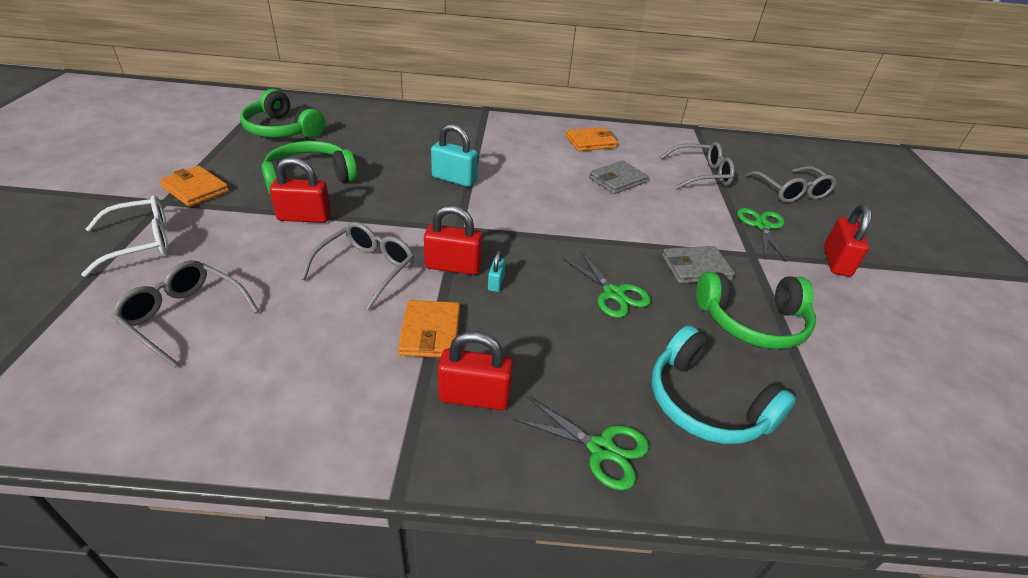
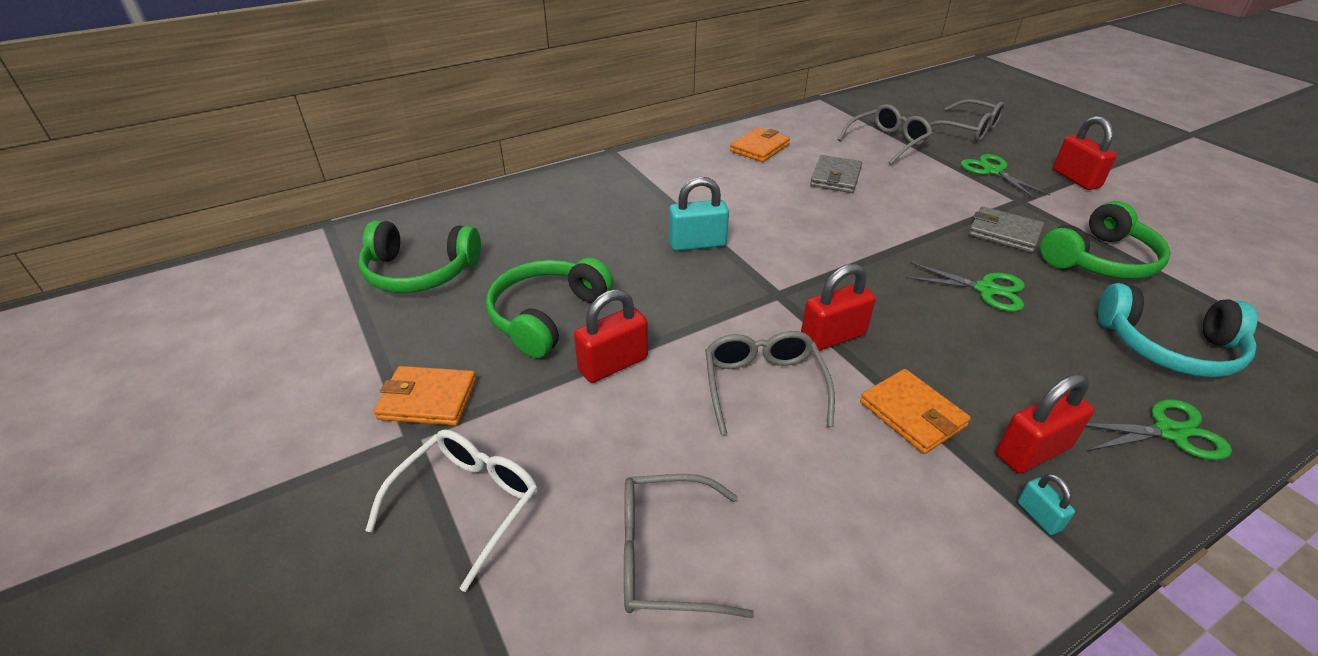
camera: 30 degrees left, 0 degrees up
turquoise padlock [488,251,506,292] -> turquoise padlock moved to [1018,474,1075,535]
grey wallet [662,246,735,283] -> grey wallet turned 75 degrees clockwise [969,206,1044,253]

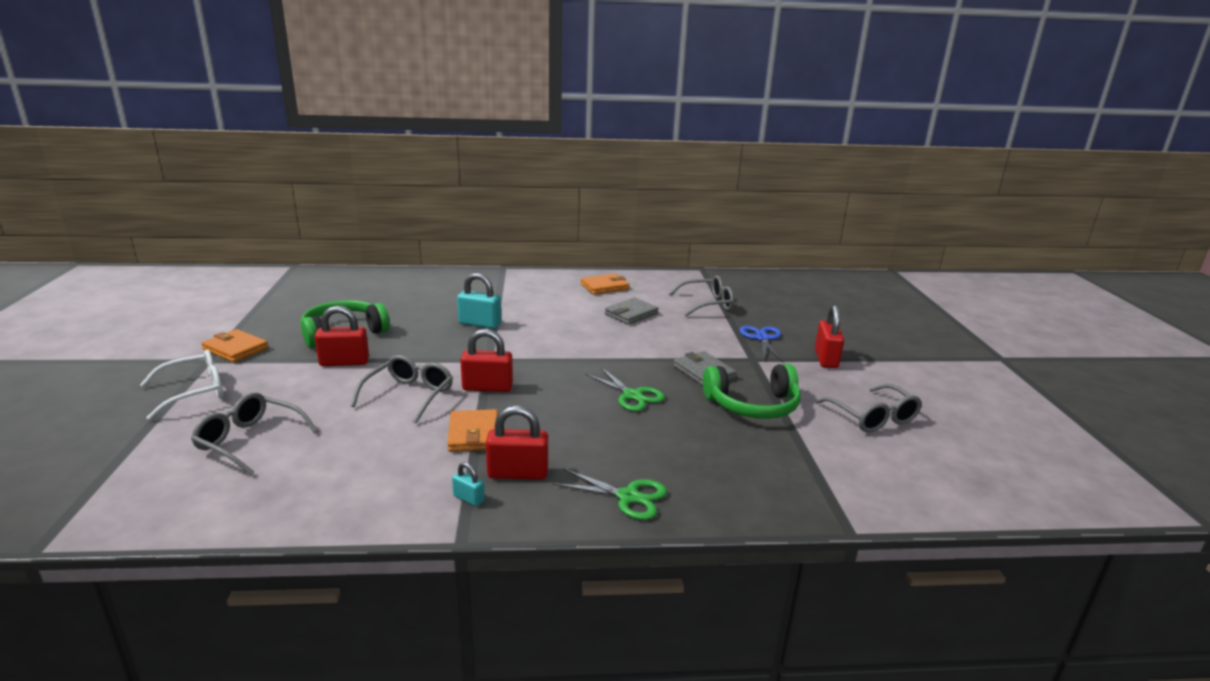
camera: 25 degrees right, 15 degrees down
green headphones [358,220,481,293] -> none
grey glasses [929,99,1004,142] -> grey glasses moved to [816,384,922,432]
green scissors [961,154,1050,199] -> blue scissors [740,326,782,361]
turquoise padlock [1018,474,1075,535] -> turquoise padlock turned 60 degrees counterclockwise [452,462,485,507]
turquoise headphones [1098,283,1257,378] -> none

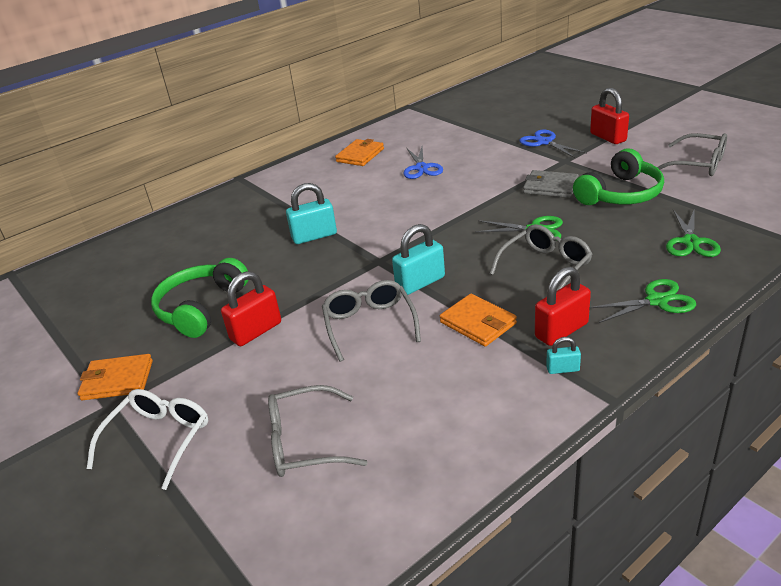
camera: 30 degrees left, 10 degrees up
red padlock [460,329,513,392] -> turquoise padlock [392,224,445,295]
grey wallet [605,298,659,325] -> blue scissors [403,147,443,179]
grey glasses [669,275,734,316] -> grey glasses moved to [490,224,592,290]
none -> green scissors [666,210,721,257]

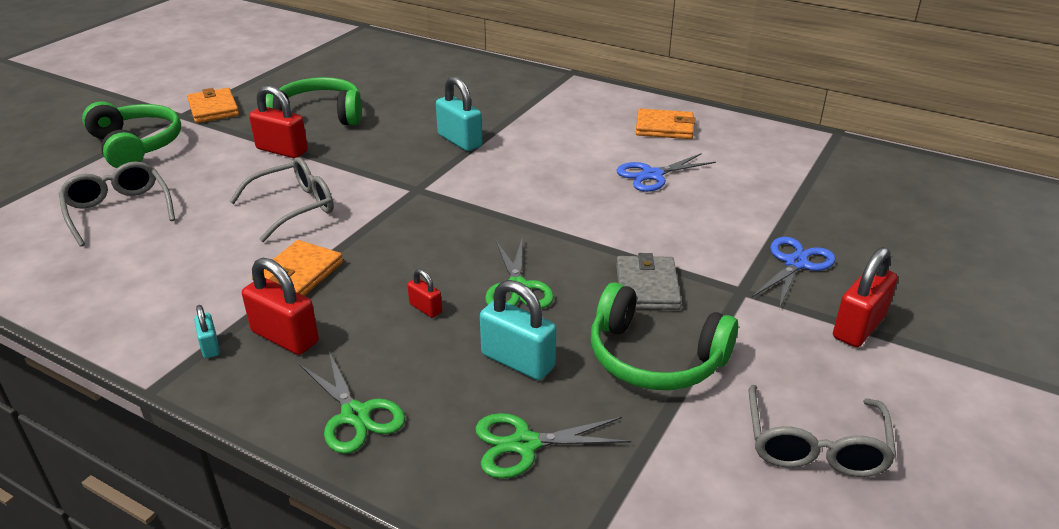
camera: 65 degrees right, 0 degrees up
white glasses [87,389,208,490] -> green headphones [82,101,181,168]
turquoise padlock [392,224,445,295] -> turquoise padlock moved to [480,280,556,380]
grey glasses [490,224,592,290] -> red padlock [407,269,442,318]

